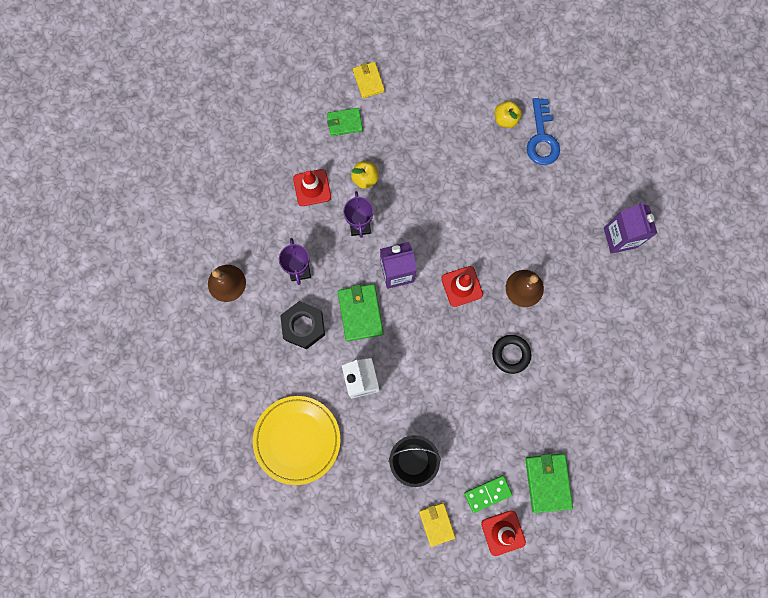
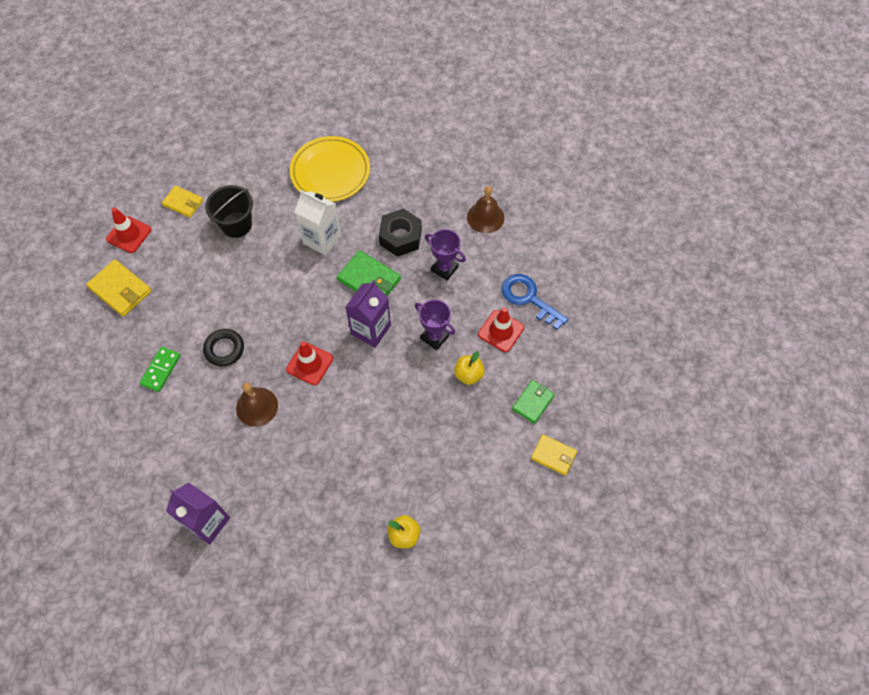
camera: 135 degrees right, 15 degrees down
green domino [464,475,512,513] -> green domino moved to [139,346,181,392]
green wallet [525,454,573,513] -> yellow wallet [86,259,152,317]
blue key [527,98,560,165] -> blue key moved to [501,274,568,330]

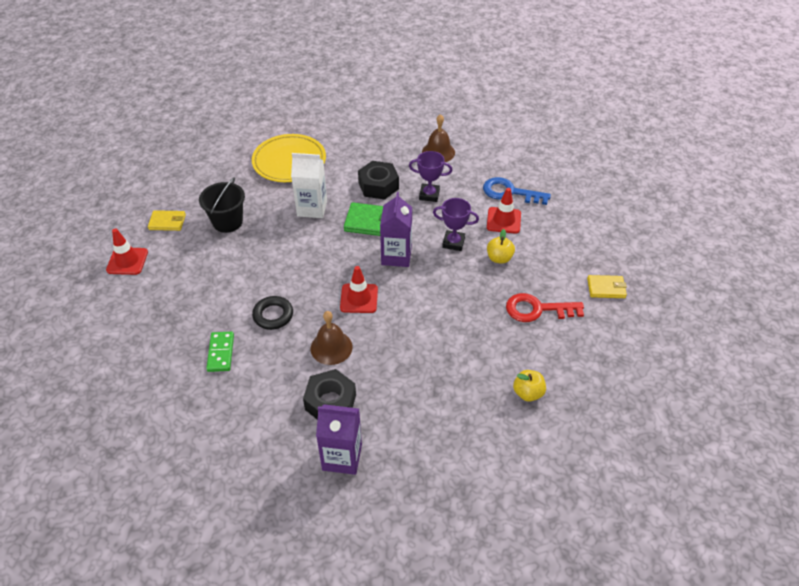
camera: 25 degrees left, 15 degrees down
yellow wallet [86,259,152,317] -> none
green wallet [512,380,555,424] -> none
none -> black nut [303,369,356,420]
none -> red key [506,293,584,322]

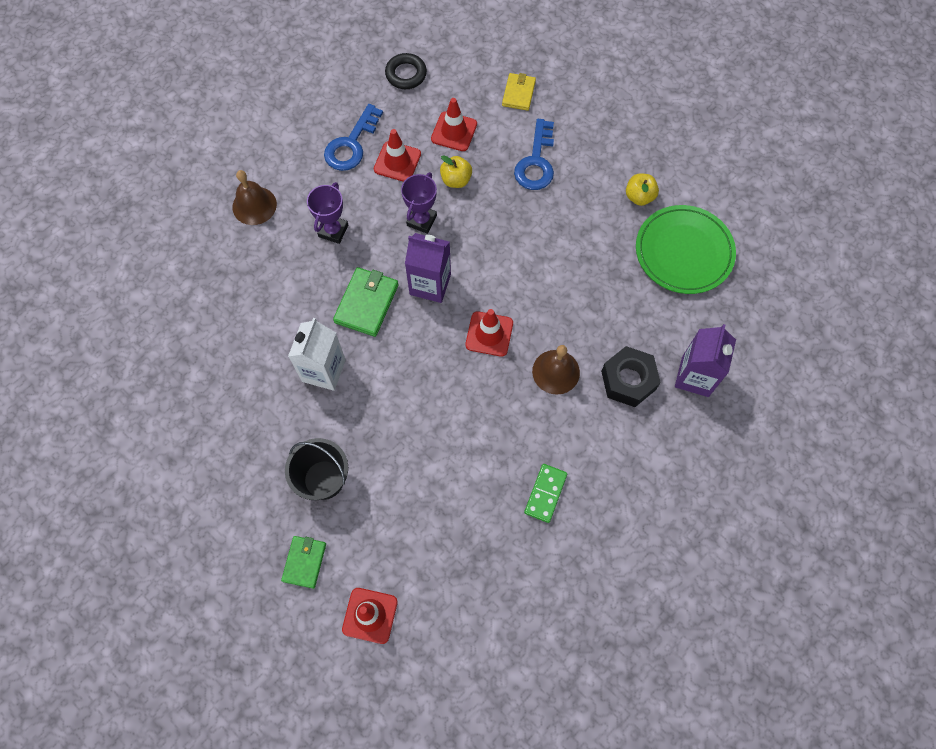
camera: 80 degrees left, 20 degrees up
yellow wallet [148,210,186,231] -> green wallet [281,536,326,589]
green domino [206,332,234,372] -> green domino turned 75 degrees counterclockwise [524,464,567,523]
yellow plate [252,134,326,182] -> none
black ring [252,296,293,330] -> black ring moved to [385,53,427,89]
black nut [358,161,399,200] -> none
red key [506,293,584,322] -> blue key [514,119,554,190]
none -> red traffic cone [431,98,477,151]
none -> green plate [636,205,736,294]

